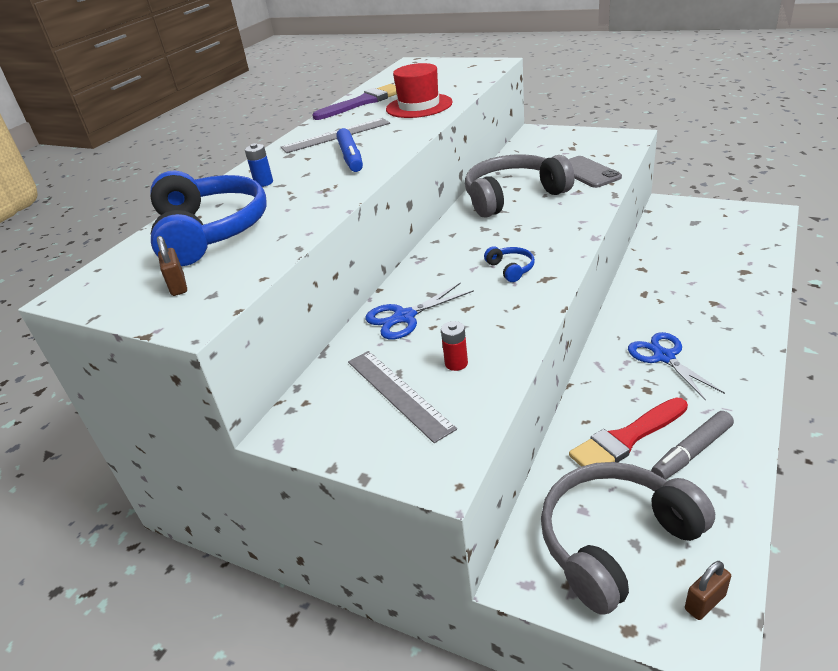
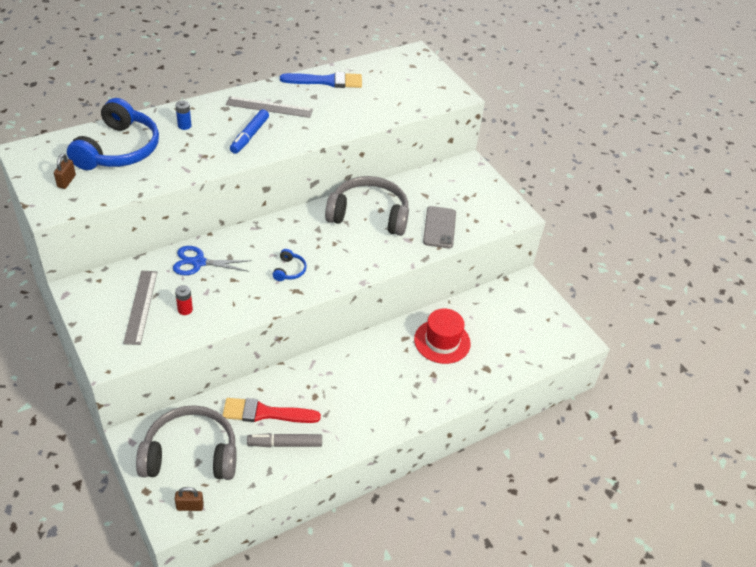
camera: 25 degrees right, 10 degrees up
purple brush [312,84,397,120] -> blue brush [280,72,362,88]
red hat [386,63,453,118] -> red hat moved to [414,309,471,364]
blue scissors [628,332,725,401] -> none

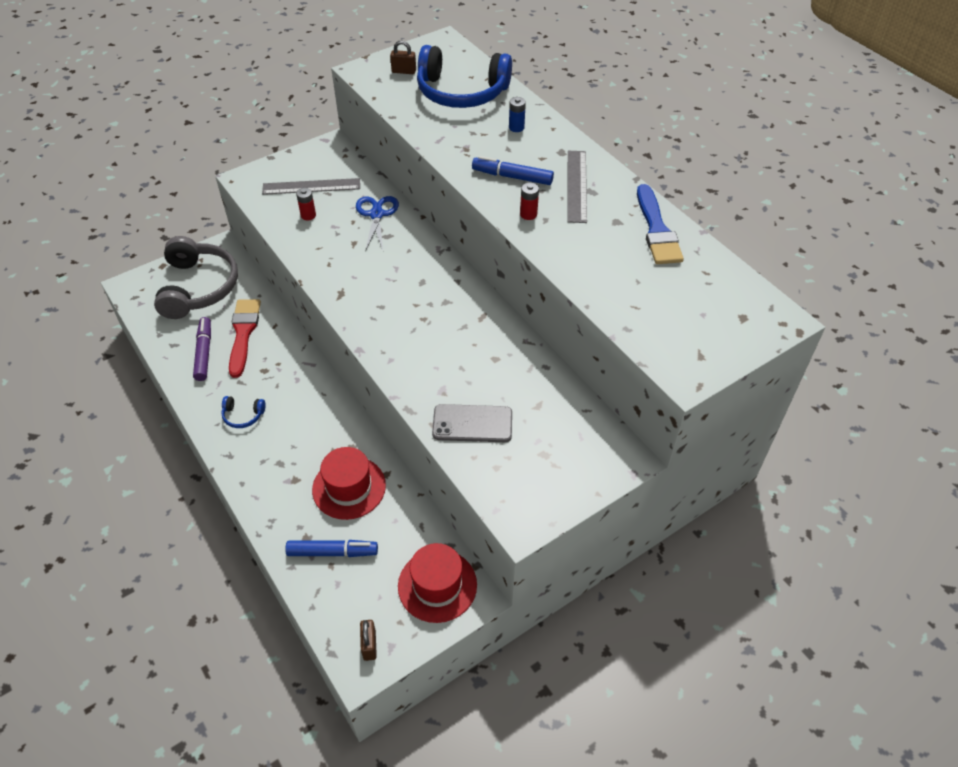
camera: 90 degrees right, 5 degrees up
brown padlock [175,487,204,511] -> brown padlock moved to [360,620,377,661]
grey marker [247,433,322,447] -> purple marker [193,317,211,381]
blue headphones [273,249,307,281] -> blue headphones moved to [221,396,266,428]
grey headphones [325,176,409,236] -> none
none -> blue marker [285,540,378,557]
none -> red hat [398,543,477,623]
none -> red battery [520,182,539,220]

